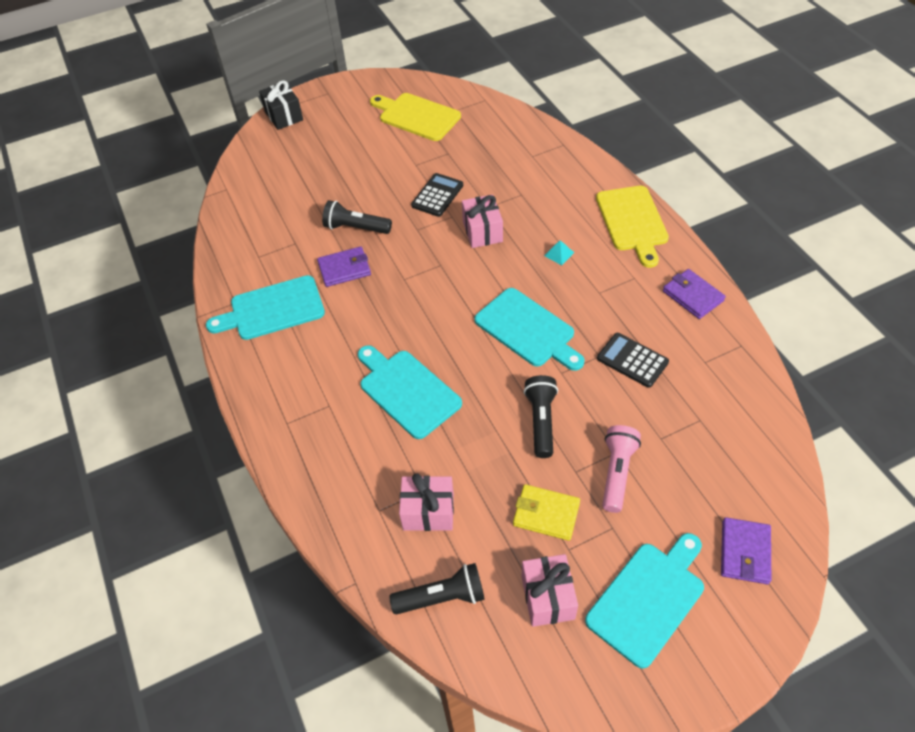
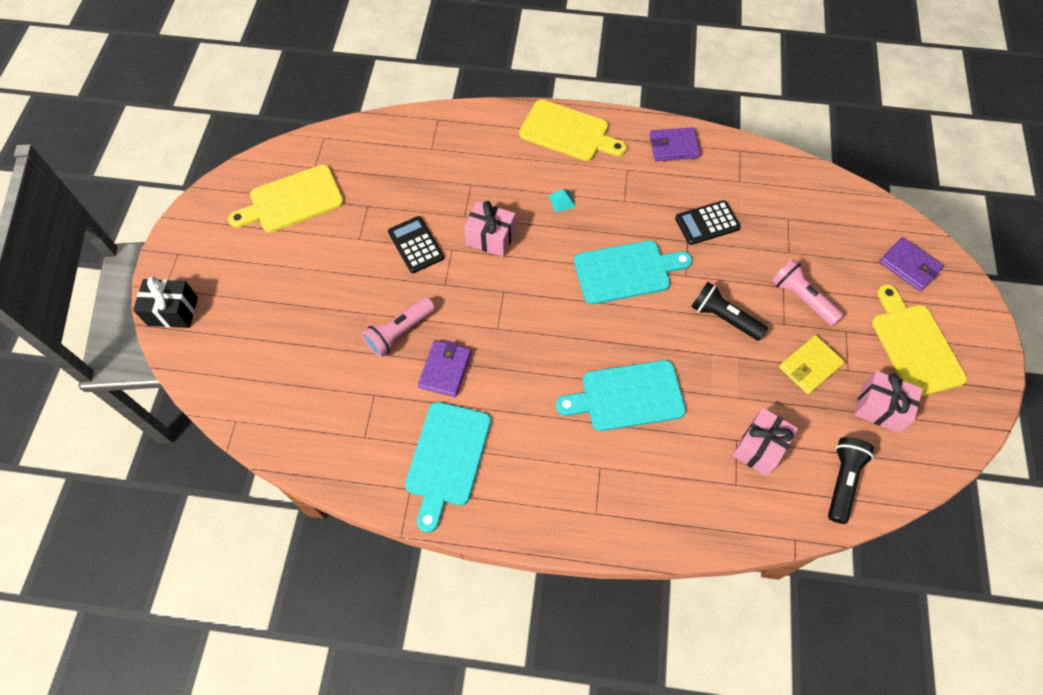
camera: 60 degrees left, 10 degrees up
black flashlight [322,200,392,234] -> pink flashlight [362,297,435,357]
turquoise cutting board [585,533,704,669] -> yellow cutting board [872,284,967,396]

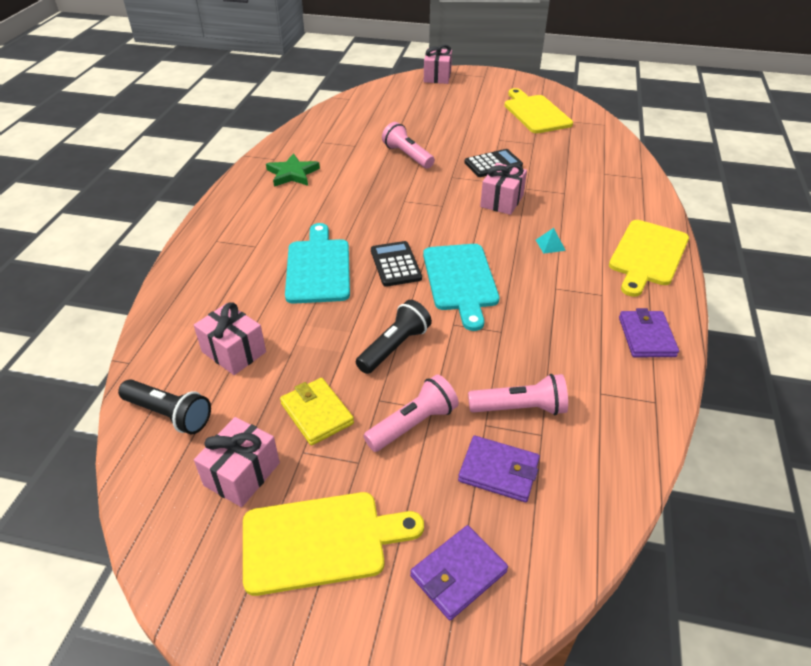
camera: 95 degrees right, 20 degrees down
black gift [133,277,198,328] -> pink gift [424,44,452,84]
turquoise cutting board [405,402,491,533] -> green star [266,153,320,187]
purple wallet [418,340,471,397] -> purple wallet moved to [458,436,540,502]
black calculator [675,200,741,245] -> black calculator moved to [371,241,422,287]
none -> pink flashlight [468,374,568,415]

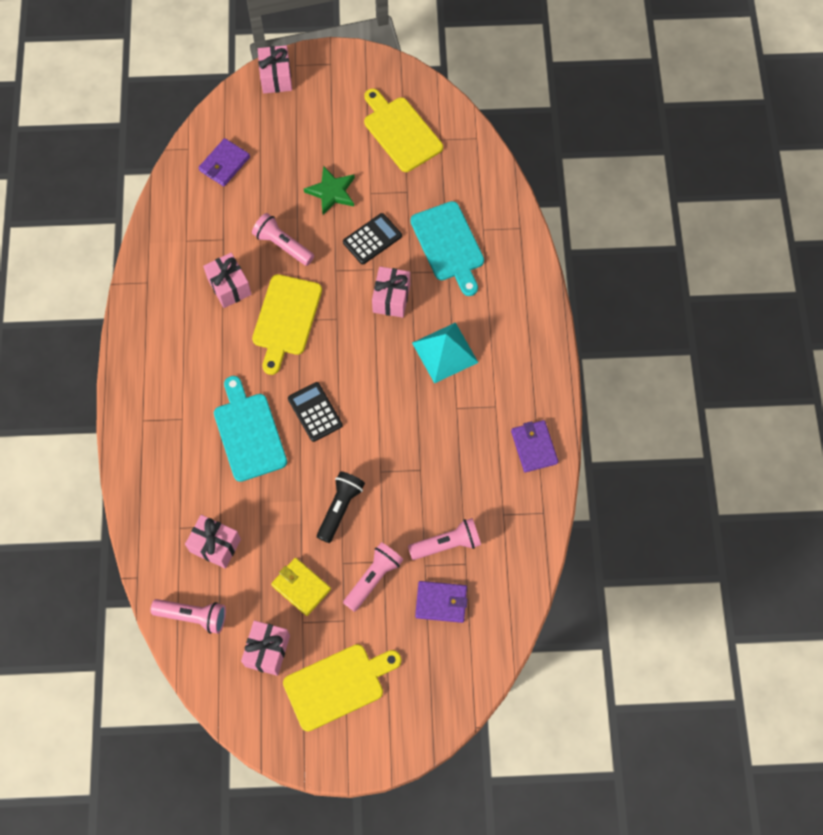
camera: 15 degrees left, 25 degrees up
black flashlight [118,379,211,434] -> pink flashlight [151,599,226,634]
green star [266,153,320,187] -> green star moved to [304,166,355,215]
purple wallet [410,525,508,621] -> purple wallet moved to [198,138,250,186]
turquoise cutting board [423,244,499,331] -> turquoise cutting board moved to [410,201,484,296]
turquoise pyramid [536,228,566,254] -> turquoise pyramid [412,322,479,383], size x2.34
yellow cutting board [609,220,689,297] -> yellow cutting board moved to [252,274,322,375]
none -> pink gift [203,252,252,308]

